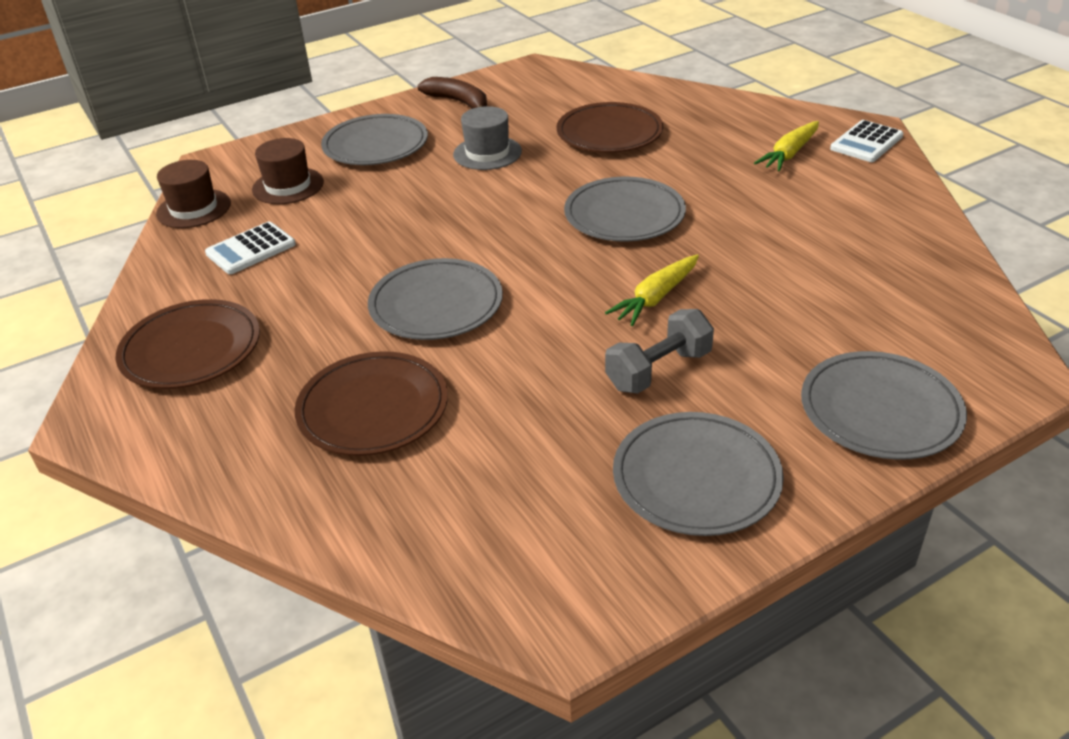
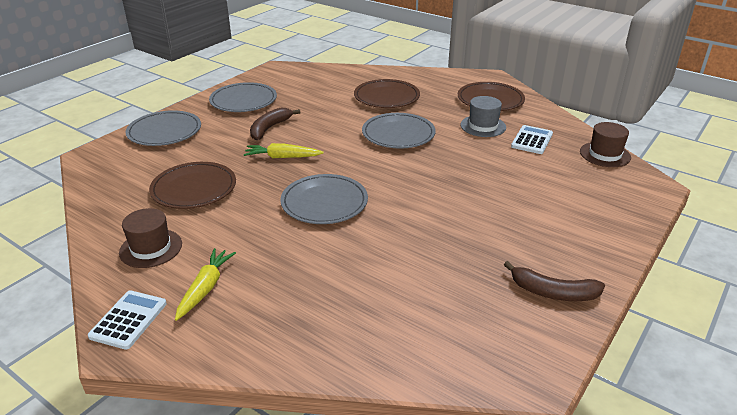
camera: 155 degrees right, 5 degrees down
brown hat [252,138,324,204] -> brown hat moved to [119,208,182,268]
grey plate [321,114,428,165] -> none
grey hat [453,106,522,170] -> grey hat moved to [460,96,506,137]
brown plate [556,102,663,153] -> brown plate moved to [149,162,236,209]
yellow carrot [605,254,699,326] -> yellow carrot turned 105 degrees counterclockwise [244,143,324,158]
grey dumbbell [605,309,714,394] -> brown banana [250,108,300,140]

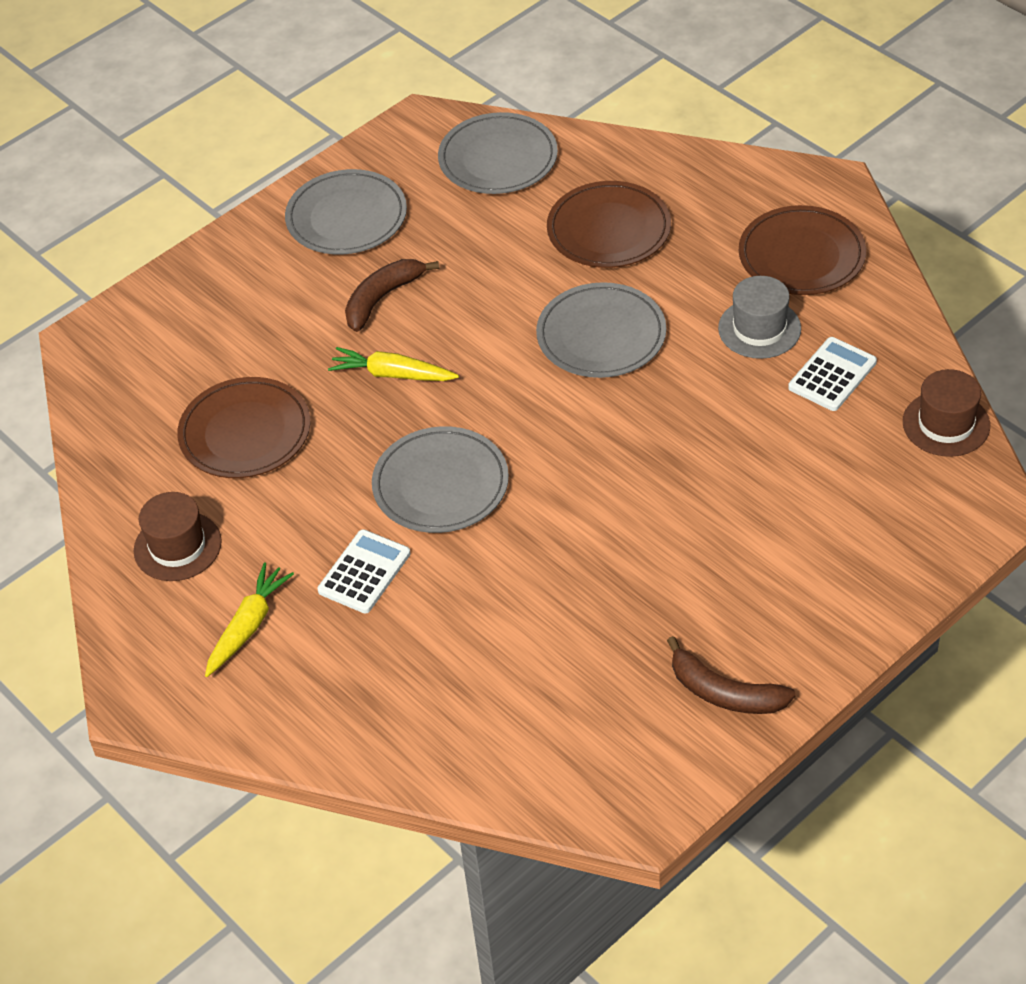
camera: 15 degrees right, 15 degrees up
white calculator [88,291,167,350] -> white calculator moved to [317,529,410,613]
grey plate [125,110,201,146] -> grey plate moved to [438,112,558,194]

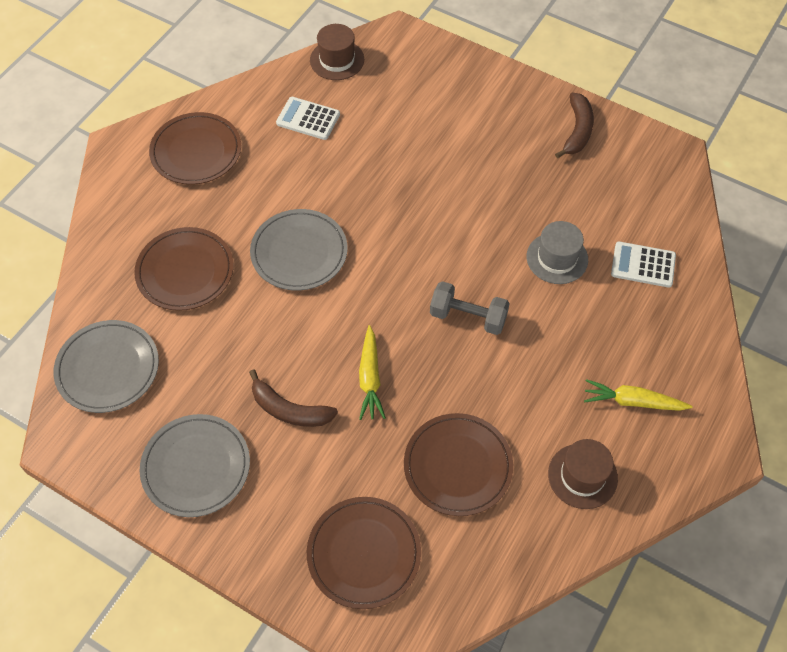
camera: 110 degrees left, 10 degrees up
white calculator [317,529,410,613] -> white calculator moved to [611,241,676,288]
grey plate [372,426,509,533] -> grey dumbbell [430,281,510,335]
grey hat [718,276,801,359] -> grey hat moved to [527,221,588,284]
none -> brown plate [307,497,421,609]

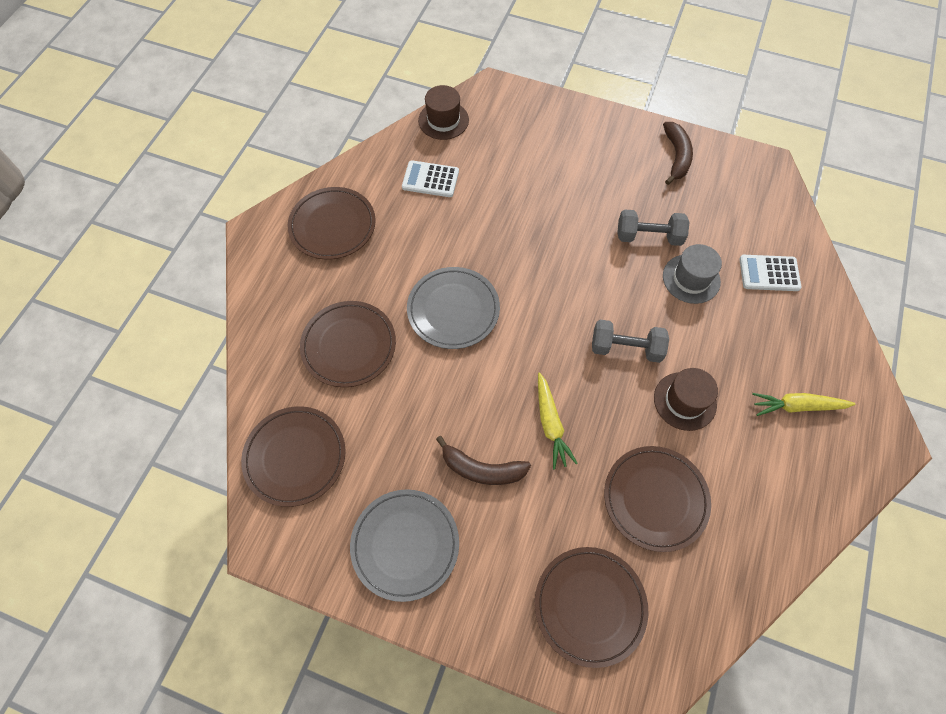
camera: 10 degrees left, 5 degrees up
grey plate [54,320,159,413] -> brown plate [241,406,346,507]
brown hat [548,439,618,509] -> brown hat moved to [654,368,718,431]
none -> grey dumbbell [617,209,689,246]

